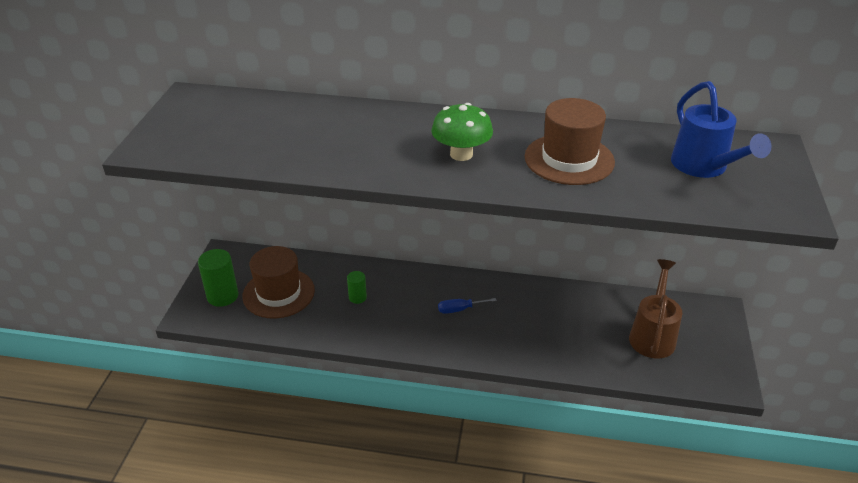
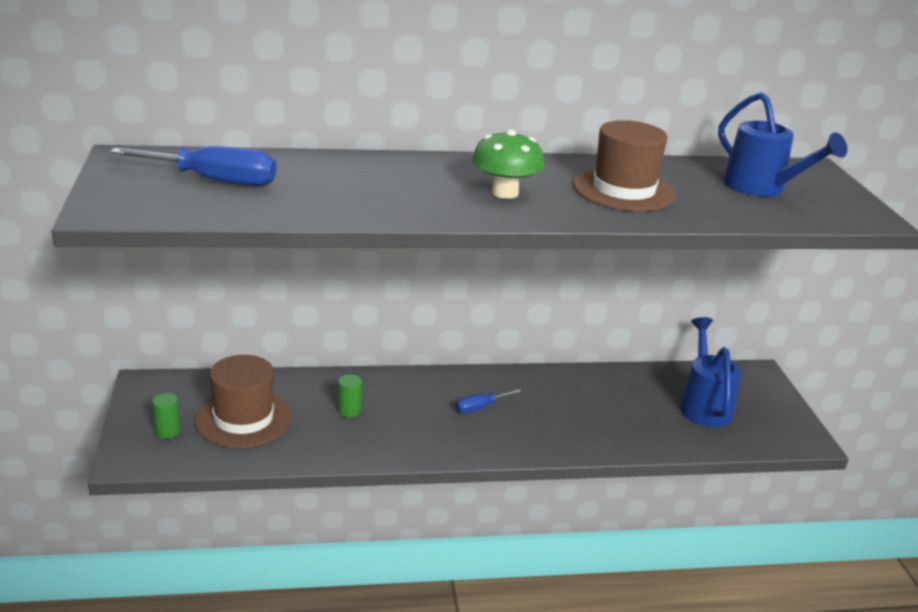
camera: 20 degrees left, 10 degrees down
green cylinder [198,249,238,307] -> green cylinder [152,393,180,439], size x0.57
brown watering can [629,259,682,359] -> blue watering can [680,317,741,427]
none -> blue screwdriver [110,146,276,186]

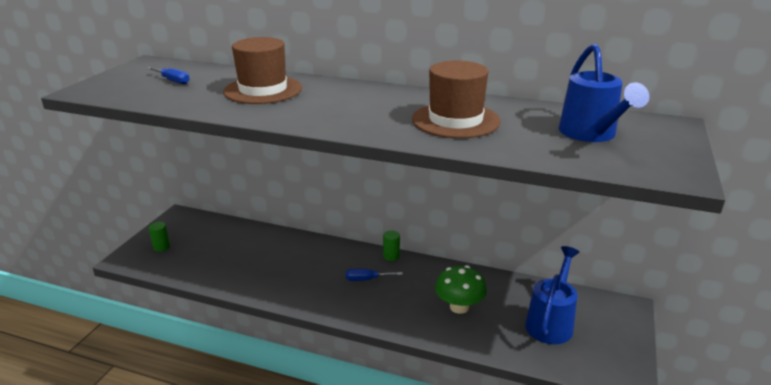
camera: 30 degrees right, 0 degrees up
blue screwdriver [110,146,276,186] -> blue screwdriver [147,67,190,84], size x0.53
brown hat [195,355,292,448] -> brown hat moved to [223,37,302,104]
green cylinder [338,375,362,418] -> green cylinder moved to [383,230,400,261]
green mushroom [472,130,545,199] -> green mushroom moved to [435,265,487,314]

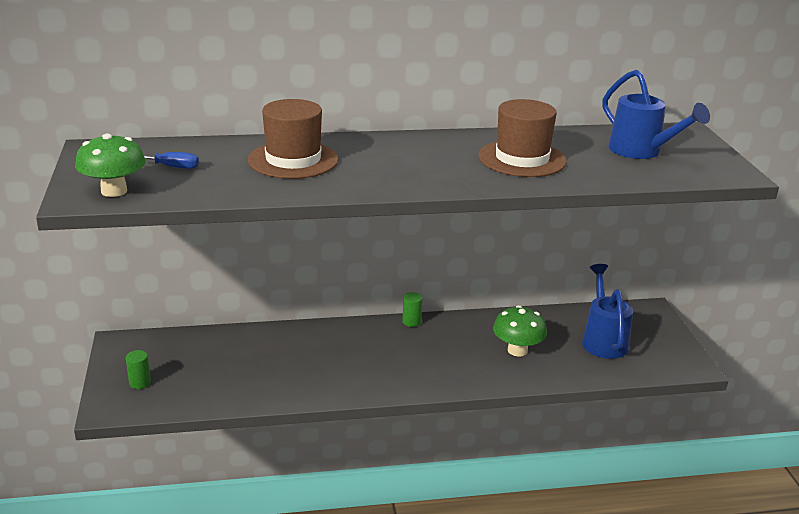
camera: 30 degrees left, 0 degrees up
blue screwdriver [346,269,403,281] -> none
none -> green mushroom [75,133,145,197]

